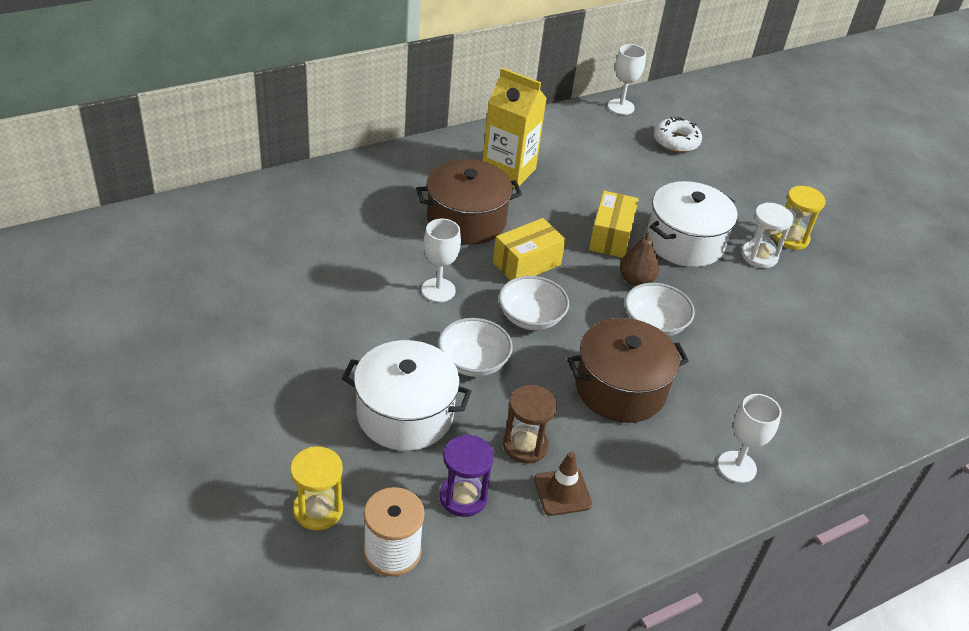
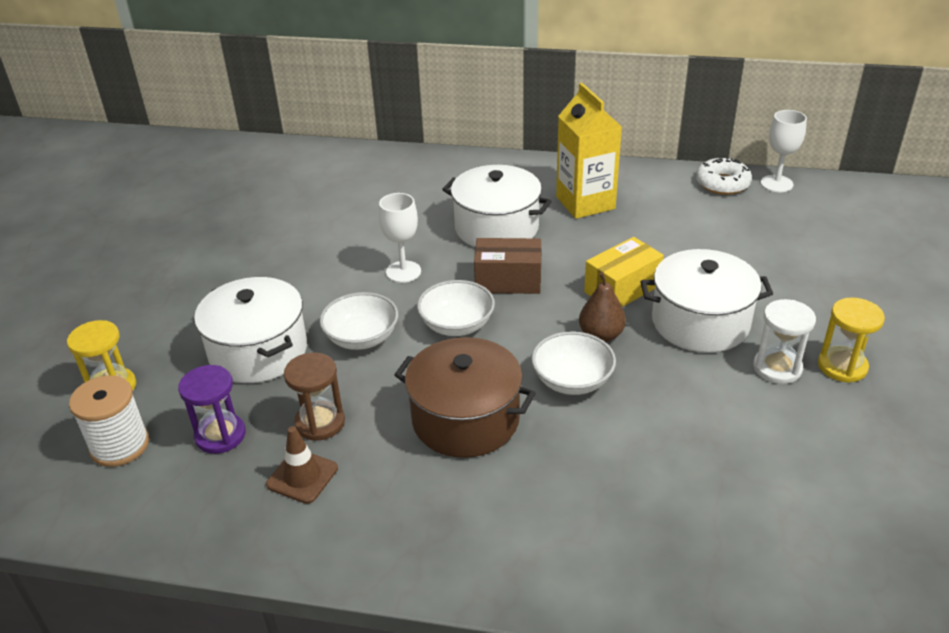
camera: 45 degrees right, 5 degrees down
brown pot [416,159,522,245] -> white pot [442,165,552,247]
yellow box [493,218,566,280] -> brown box [474,238,541,294]
white donut [654,117,702,153] -> white donut moved to [696,157,752,195]
white goblet [718,394,782,483] -> none

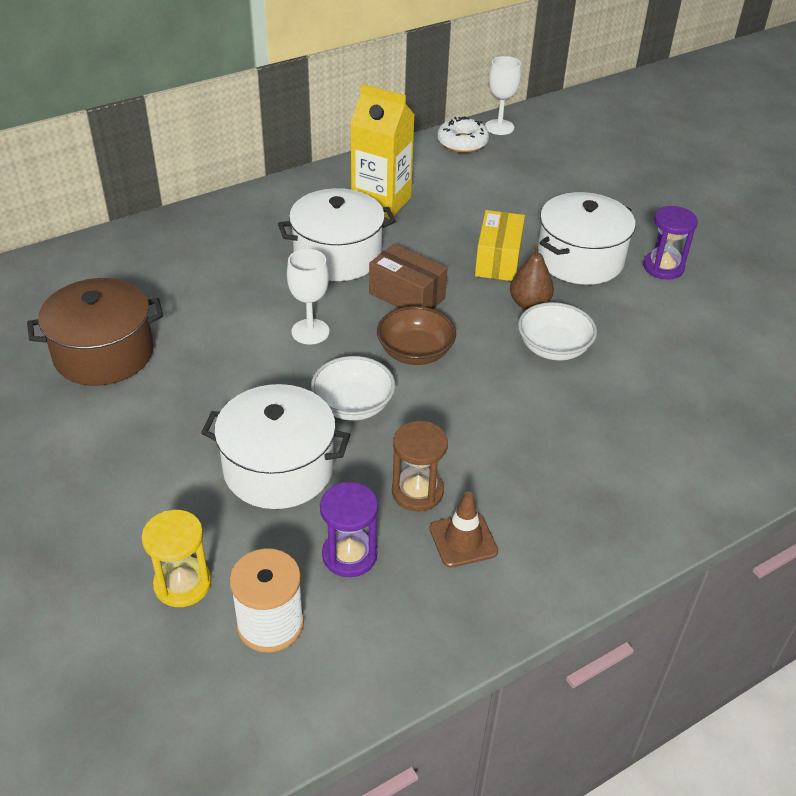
camera: 45 degrees left, 5 degrees up
brown pot [394,337,536,458] -> brown pot moved to [27,278,163,386]
white bowl [417,280,495,336] -> brown bowl [377,306,456,365]
brown box [474,238,541,294] -> brown box turned 75 degrees clockwise [369,243,448,309]
white hourglass [753,299,816,384] -> purple hourglass [643,206,698,280]
yellow hourglass [818,297,885,383] -> none

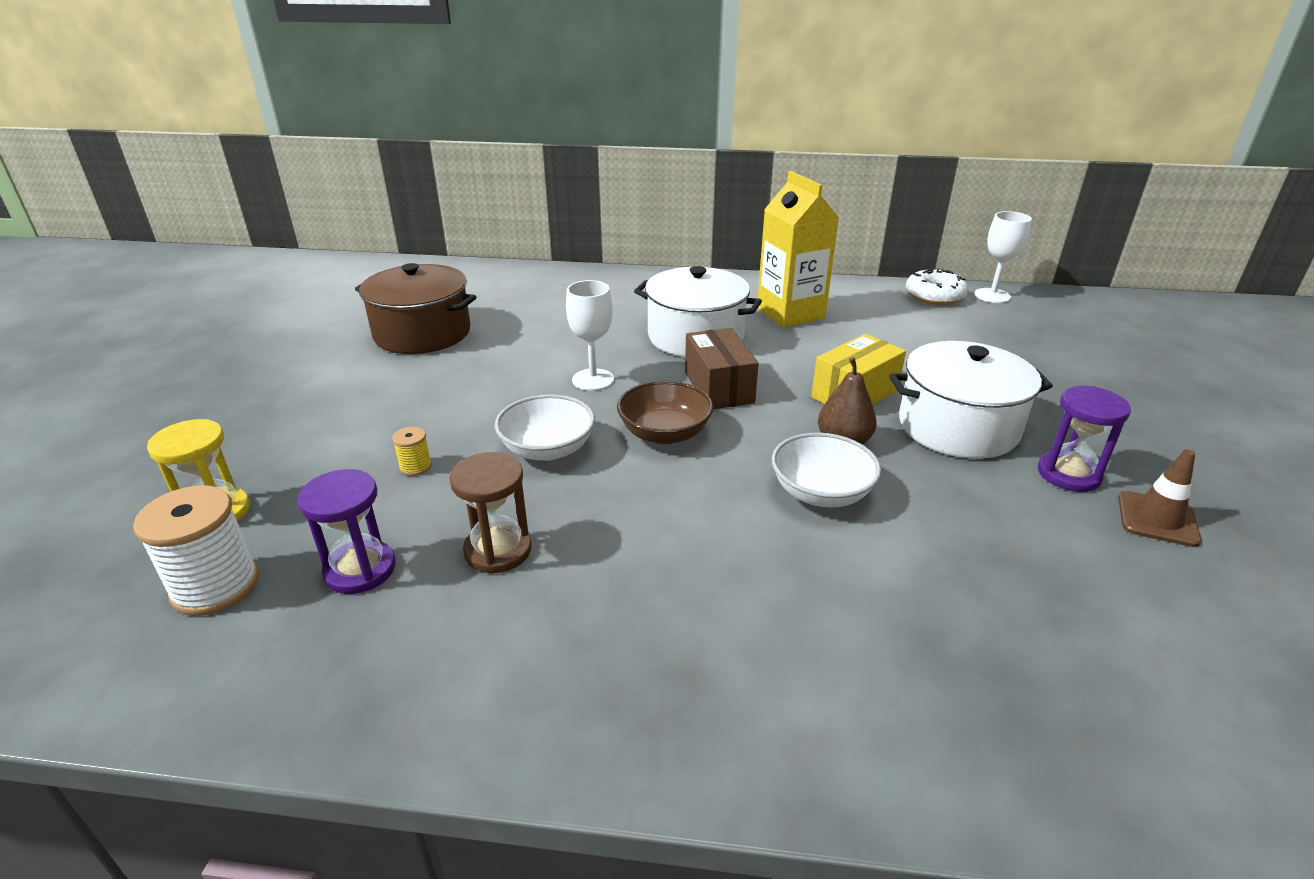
camera: 40 degrees right, 10 degrees down
white pot [201,384,350,509] -> yellow spool [392,427,432,476]
brown traffic cone [429,492,498,568] -> brown traffic cone moved to [1118,449,1202,547]

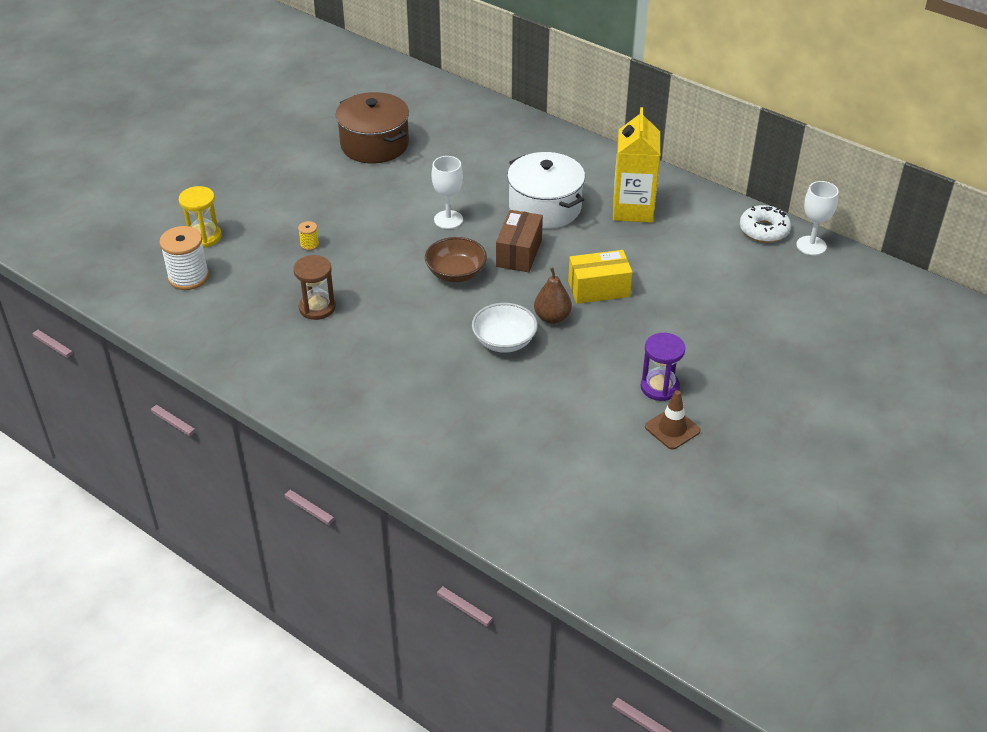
camera: 30 degrees right, 10 degrees up
purple hourglass [298,469,396,594] -> none
white bowl [495,394,595,461] -> none
white pot [889,341,1053,459] -> none

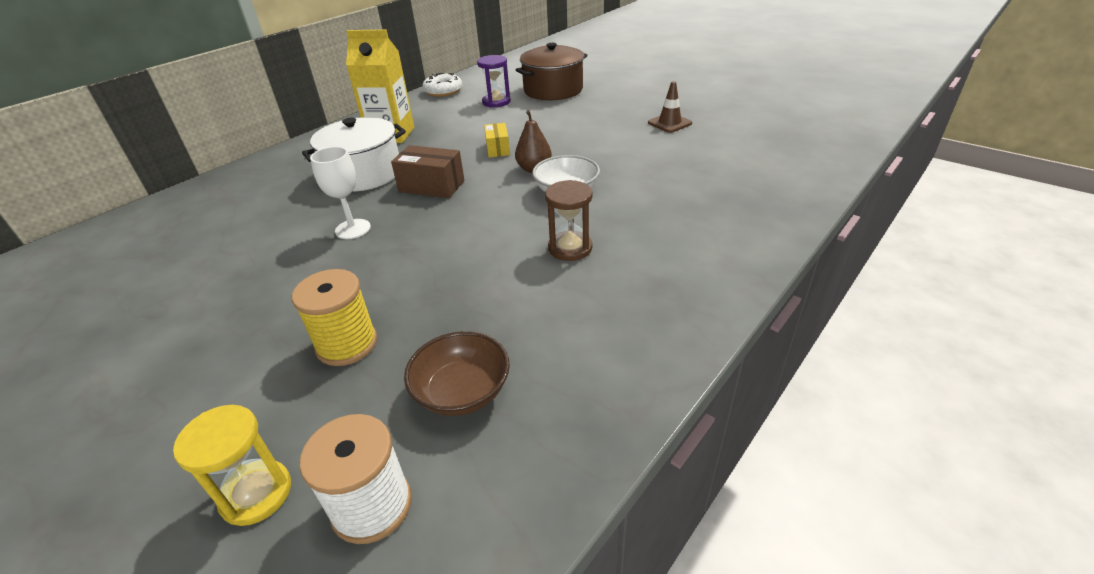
camera: 85 degrees left, 5 degrees down
brown hourglass [293,255,336,320] -> brown hourglass moved to [545,180,593,261]
yellow spool [298,221,319,251] -> yellow spool [292,269,377,366], size x2.11
brown pot [336,92,409,163] -> brown pot moved to [516,43,587,100]
brown bowl [425,237,487,282] -> brown bowl moved to [404,331,510,416]
yellow box [568,250,633,304] -> yellow box [484,123,510,157], size x0.65
purple hourglass [641,333,685,401] -> purple hourglass moved to [477,55,511,107]
white goblet [796,181,839,255] -> none

